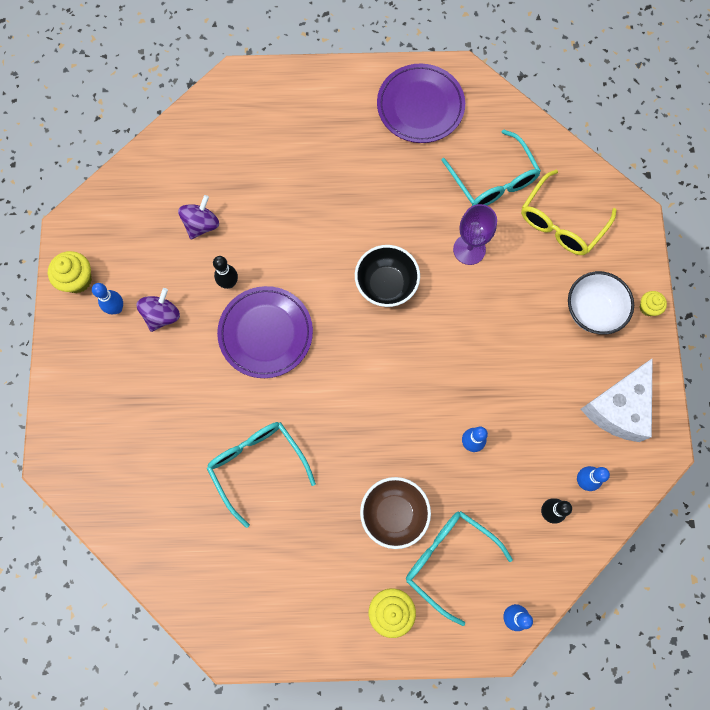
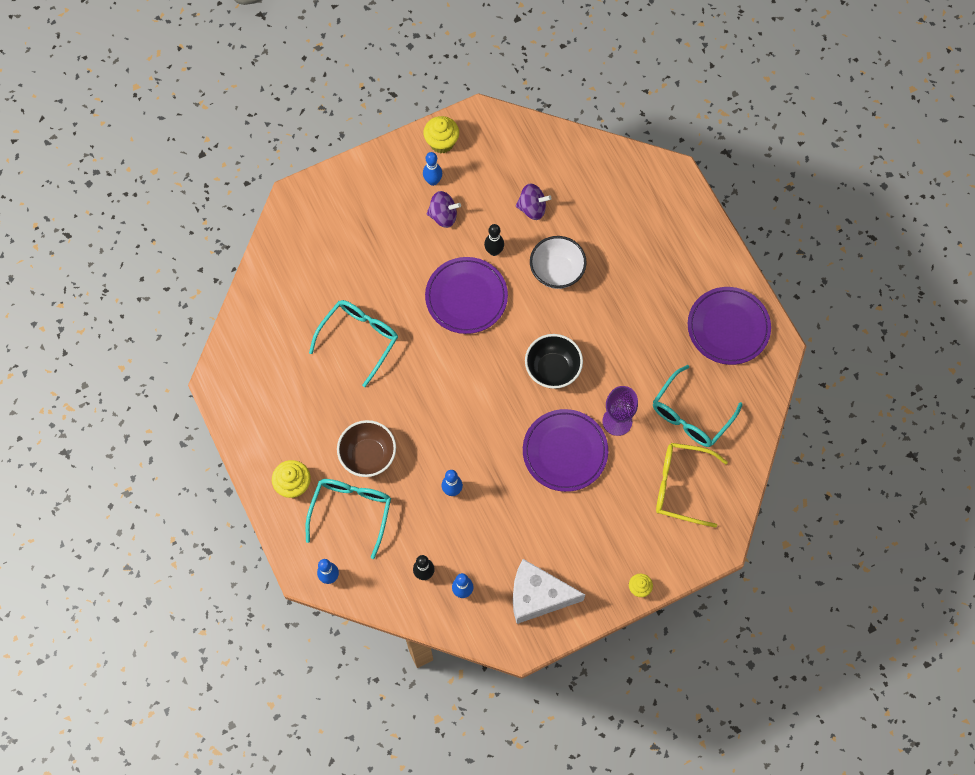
camera: 65 degrees right, 5 degrees down
white bowl [568,271,634,334] -> white bowl moved to [530,236,587,289]
none -> purple plate [523,409,608,492]

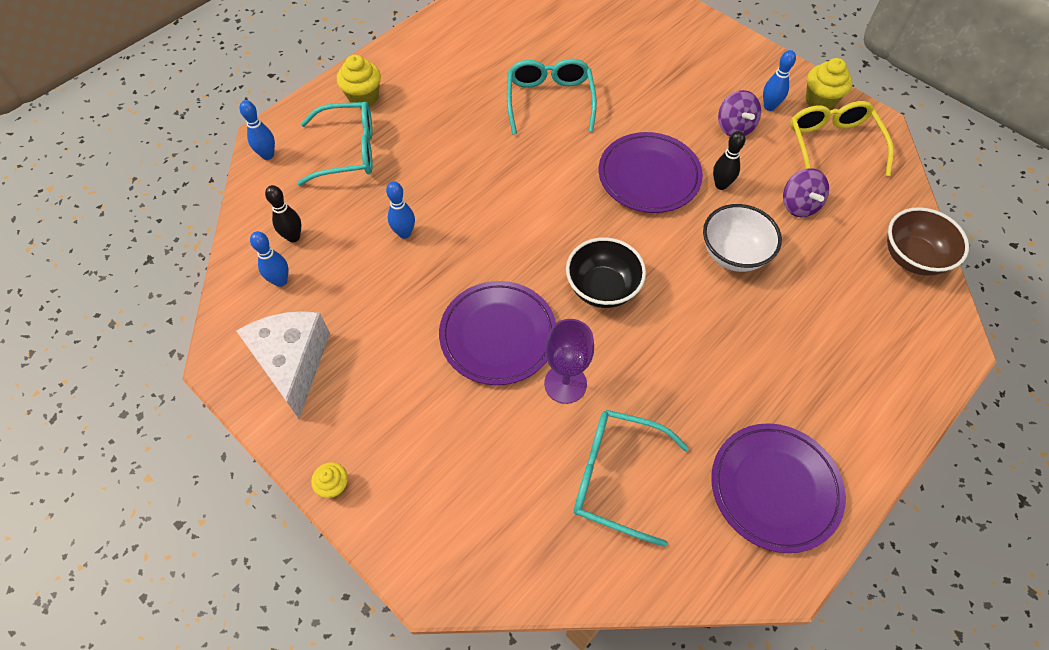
camera: 70 degrees right, 10 degrees down
turquoise glasses [309,300,398,387] -> turquoise glasses turned 105 degrees counterclockwise [507,59,597,135]
brown bowl [337,420,396,477] -> brown bowl moved to [887,207,969,276]
yellow glasses [656,443,728,528] -> yellow glasses moved to [790,101,893,176]

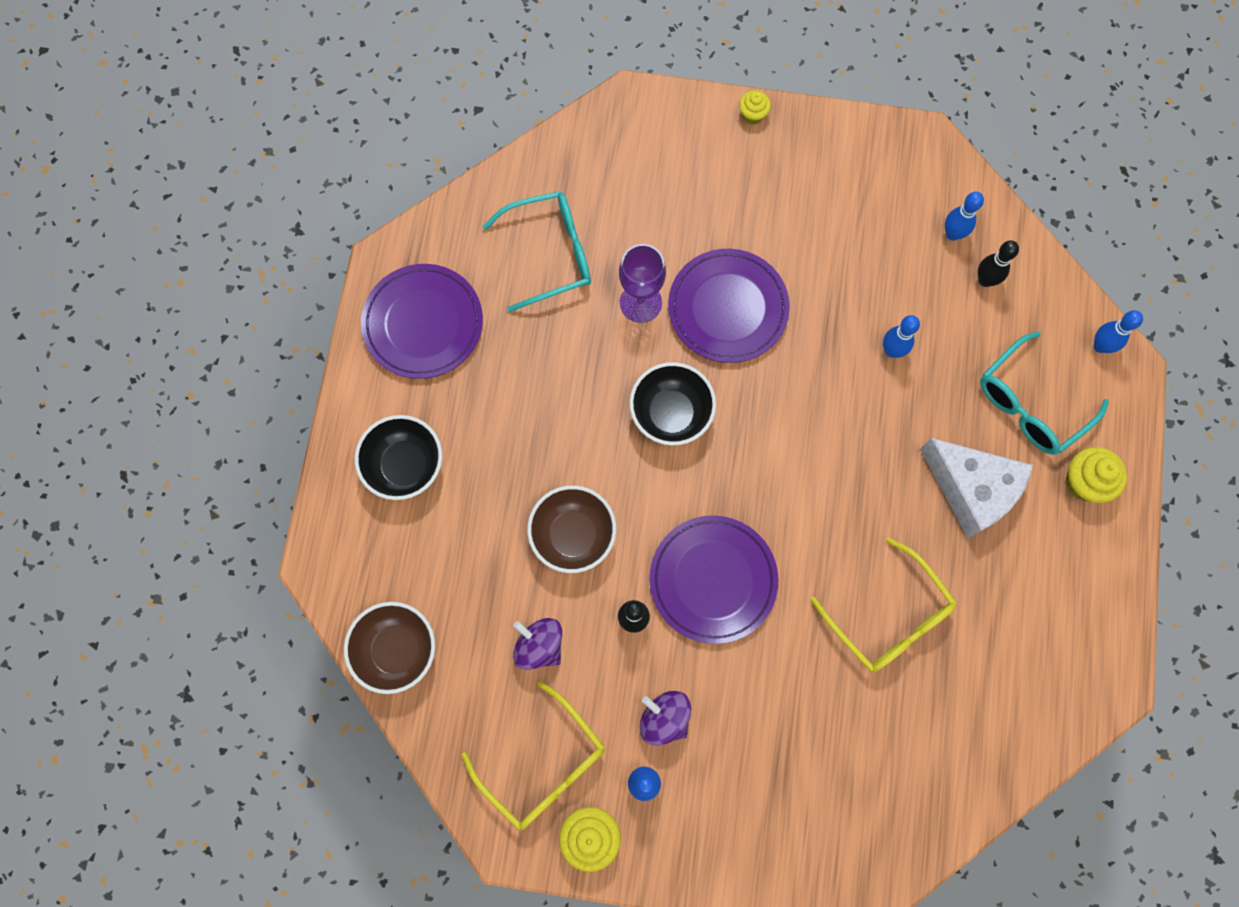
camera: 145 degrees right, 15 degrees up
white cheese [236,311,330,419] -> white cheese moved to [920,438,1033,538]
turquoise glasses [507,59,597,135] -> yellow glasses [810,537,957,673]
white bowl [703,204,782,272] -> brown bowl [527,485,616,573]
none -> black bowl [355,415,442,500]

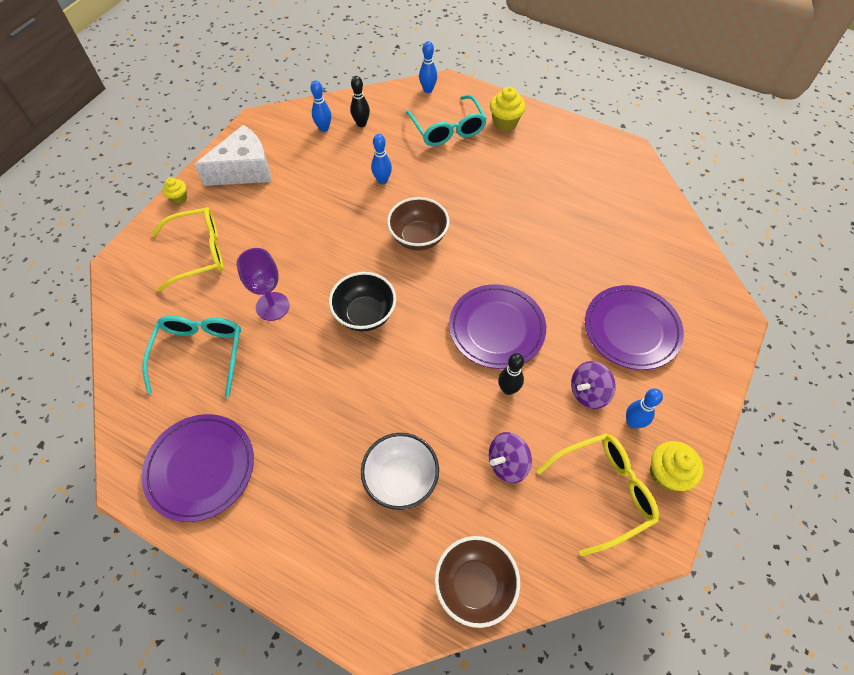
camera: 70 degrees left, 15 degrees down
black bowl [355,415,442,500] -> none
brown bowl [527,485,616,573] -> brown bowl moved to [387,197,450,251]
purple plate [668,249,790,363] -> purple plate moved to [585,285,684,370]
yellow glasses [810,537,957,673] -> yellow glasses moved to [151,207,223,291]
white cheese [920,438,1033,538] -> white cheese moved to [194,125,271,186]
none -> white bowl [361,433,439,510]

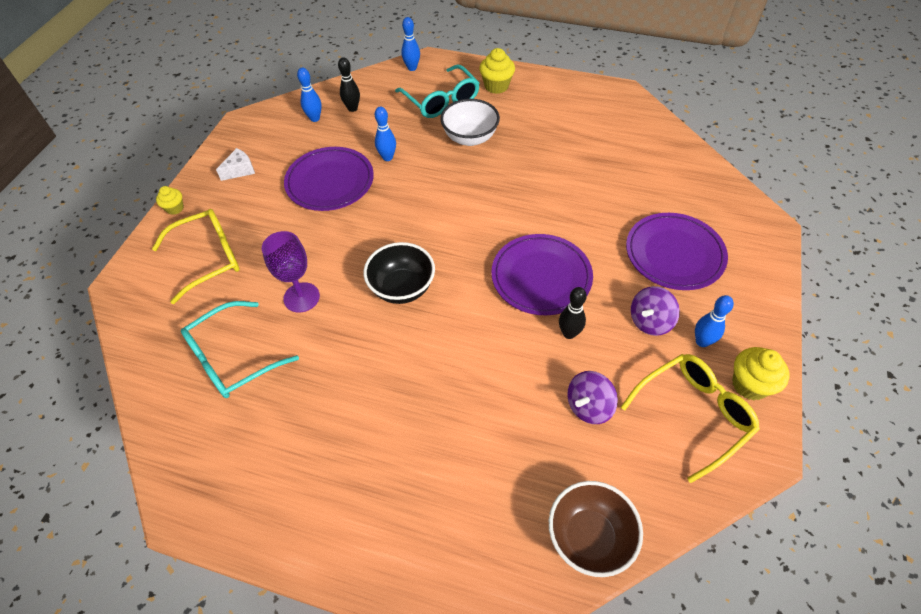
camera: 10 degrees left, 5 degrees down
purple plate [141,414,254,522] -> purple plate moved to [284,147,374,211]
turquoise glasses [142,316,241,398] -> turquoise glasses turned 120 degrees counterclockwise [181,301,299,398]
white cheese [194,125,271,186] -> white cheese [216,148,255,181], size x0.48
white bowl [361,433,439,510] -> white bowl moved to [440,99,500,146]
brown bowl [387,197,450,251] -> none

